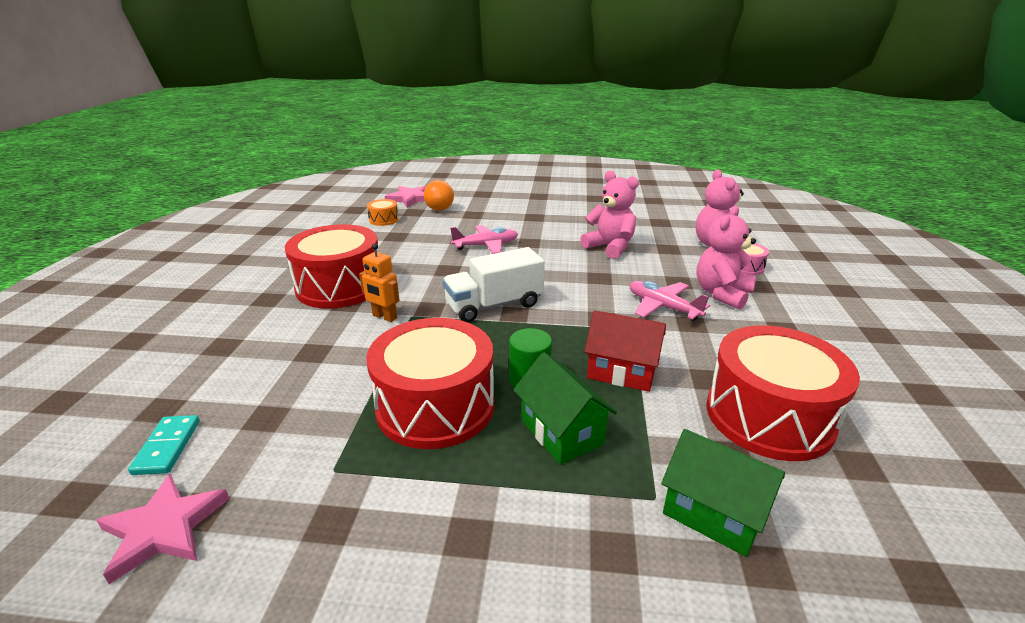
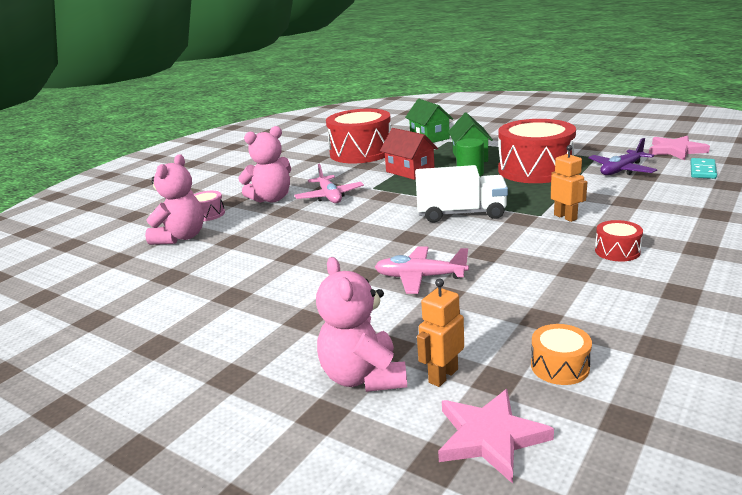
camera: 150 degrees left, 5 degrees down
red drum [285,224,378,308] -> red drum [595,220,643,261], size x0.43
orange ball [424,180,454,211] -> orange robot [417,279,464,387]
pink teddy bear [580,171,639,259] -> pink teddy bear moved to [316,257,407,392]
none -> purple plane [589,138,657,175]

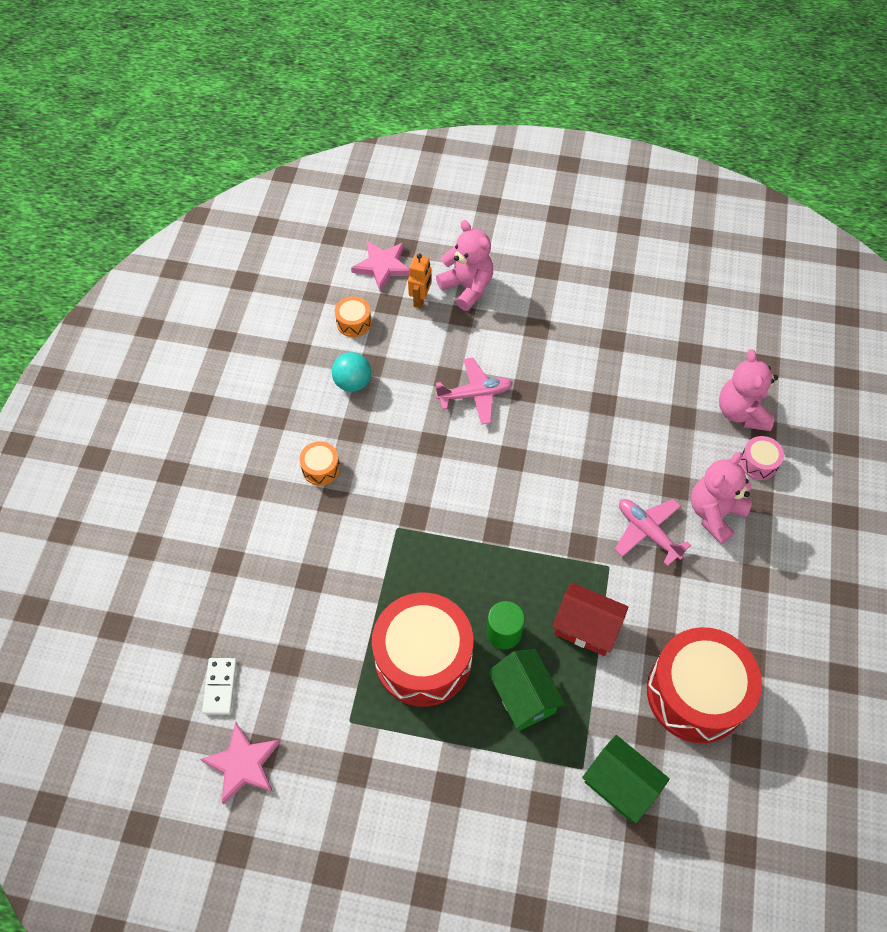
camera: 155 degrees right, 35 degrees up
white truck [415,165,508,223] -> none
orange robot [551,145,587,222] -> none
purple plane [589,138,657,175] -> none
red drum [595,220,643,261] -> orange drum [299,441,340,486]
turquoise domino [690,158,717,179] -> white domino [202,658,237,715]
none -> turquoise ball [332,352,371,392]

